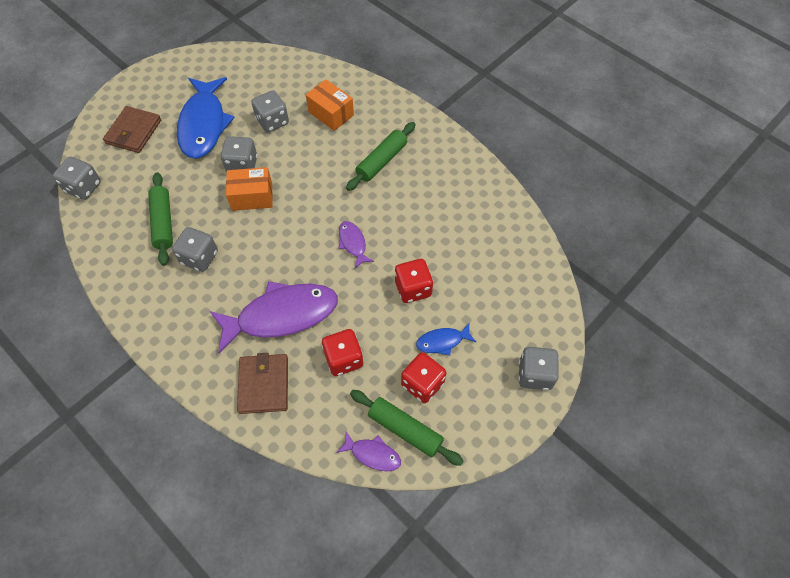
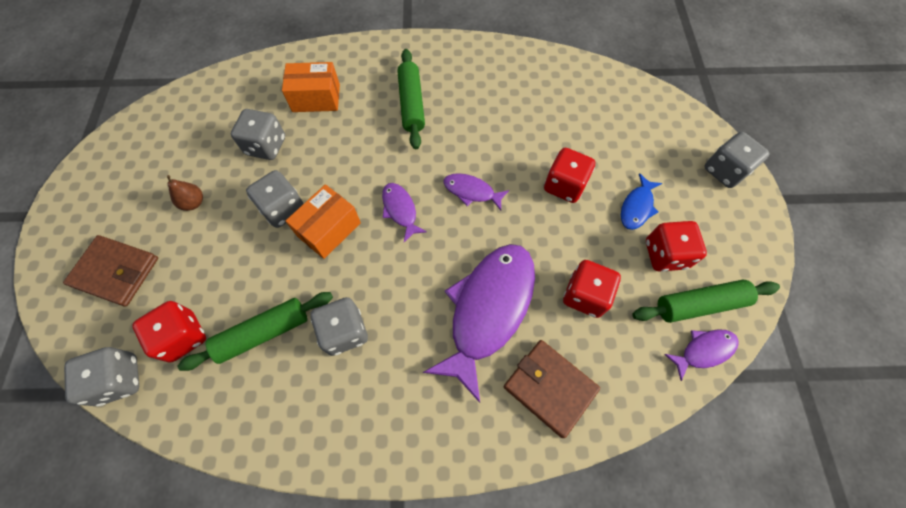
camera: 45 degrees left, 5 degrees up
brown wallet [103,106,161,153] -> brown wallet turned 45 degrees counterclockwise [63,235,158,307]
green rolling pin [148,172,173,266] -> green rolling pin turned 60 degrees counterclockwise [178,292,333,371]
blue fish [177,77,235,159] -> brown pear [167,175,203,211]
none -> red dice [132,301,206,363]
none -> purple fish [382,183,427,242]

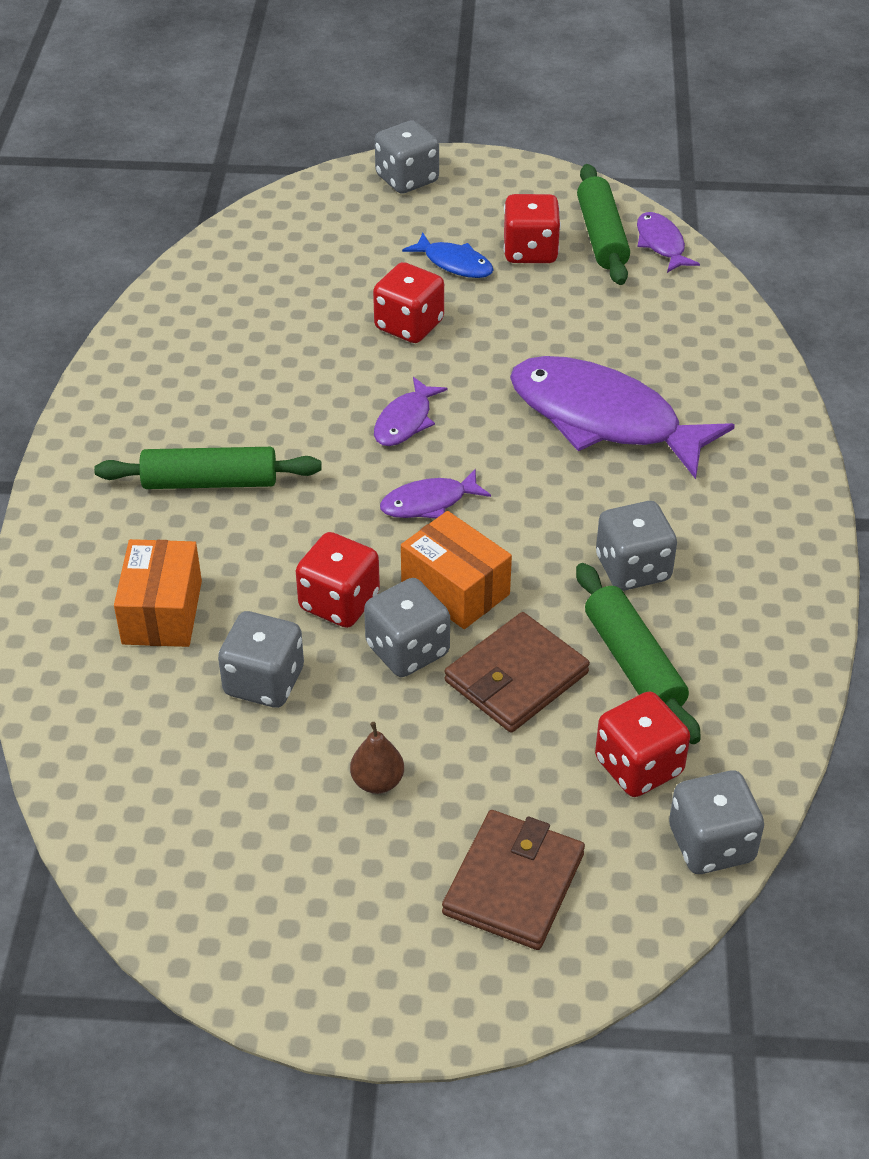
camera: 85 degrees left, 20 degrees down
brown wallet [504,340,600,438] -> brown wallet moved to [445,612,590,733]
red dice [563,260,621,318] -> red dice moved to [296,532,380,628]

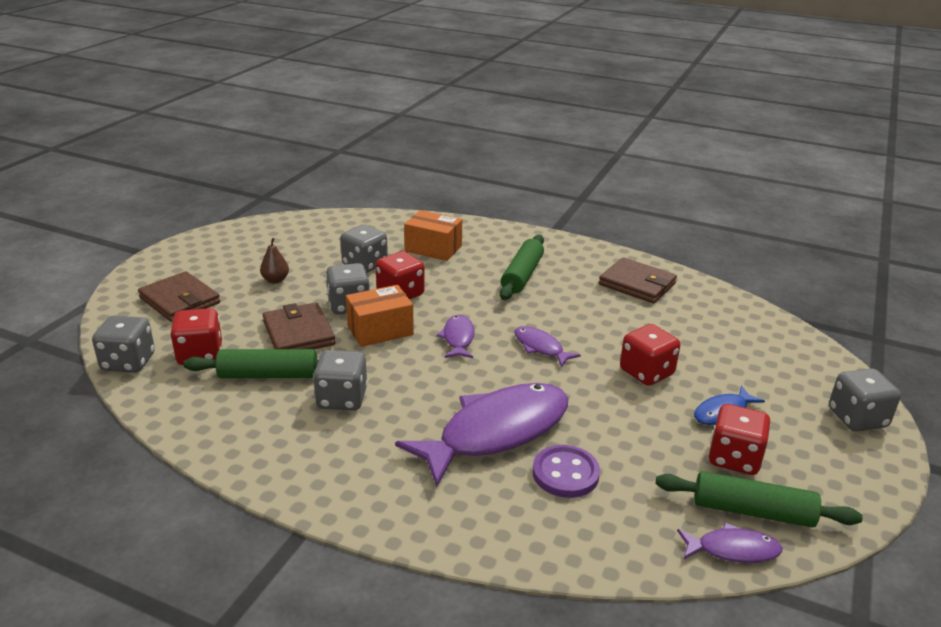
camera: 110 degrees right, 15 degrees down
none -> purple button [532,445,600,498]
none -> brown wallet [599,257,677,303]

